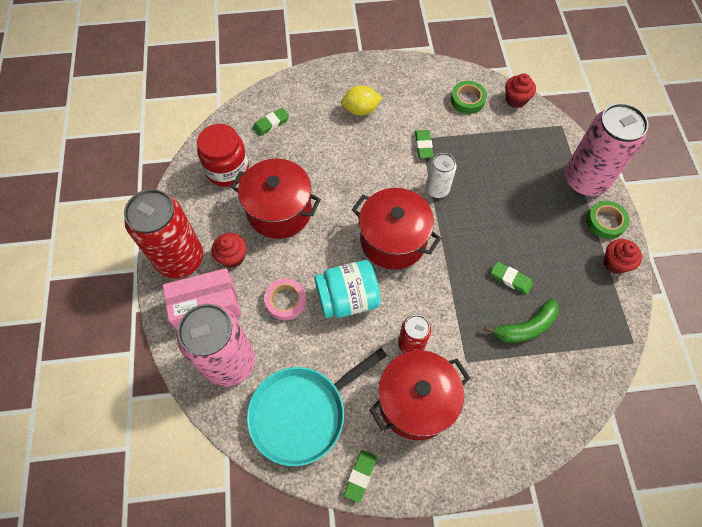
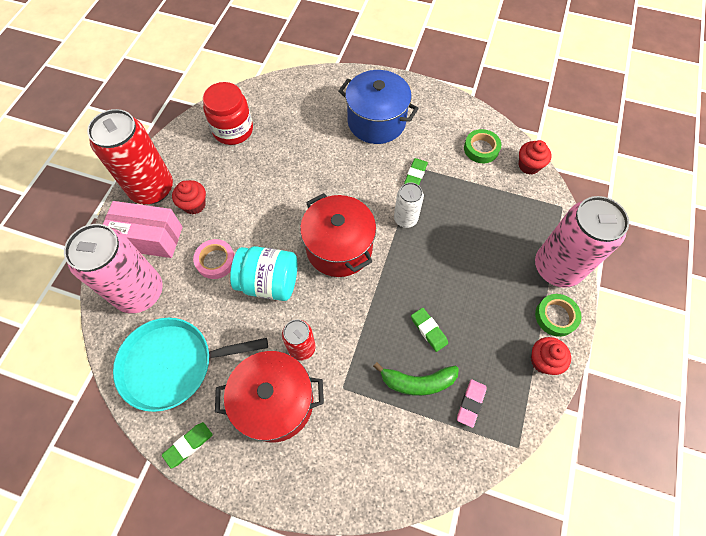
camera: 25 degrees right, 0 degrees up
red pot [231,159,321,239] -> none
green eraser [253,108,289,136] -> none
yellow lemon [341,85,382,116] -> blue pot [339,70,419,144]
none -> pink eraser [457,379,486,428]

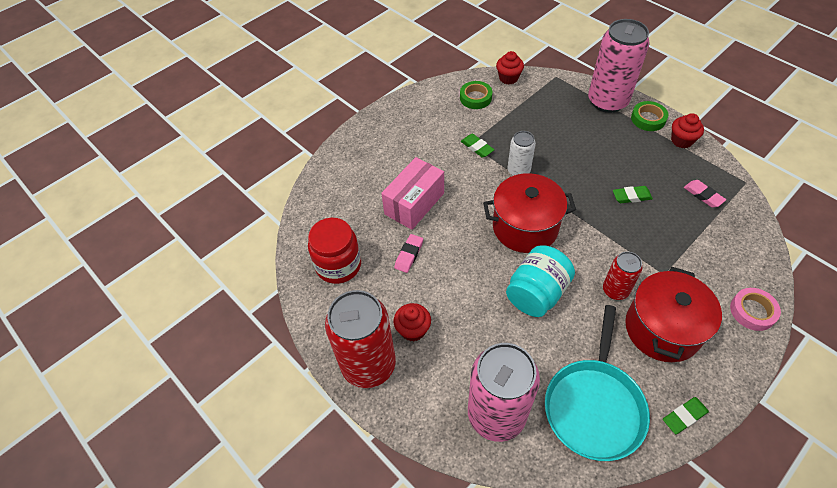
camera: 60 degrees left, 10 degrees down
pink box [103,201,183,258] -> pink box moved to [381,157,444,230]
green eraser [162,422,213,468] -> green eraser turned 75 degrees clockwise [663,397,709,434]
pink tape [193,239,235,279] -> pink tape moved to [730,288,781,331]
blue pot [339,70,419,144] -> none
green banana [373,362,459,396] -> none
none -> pink eraser [394,234,423,273]

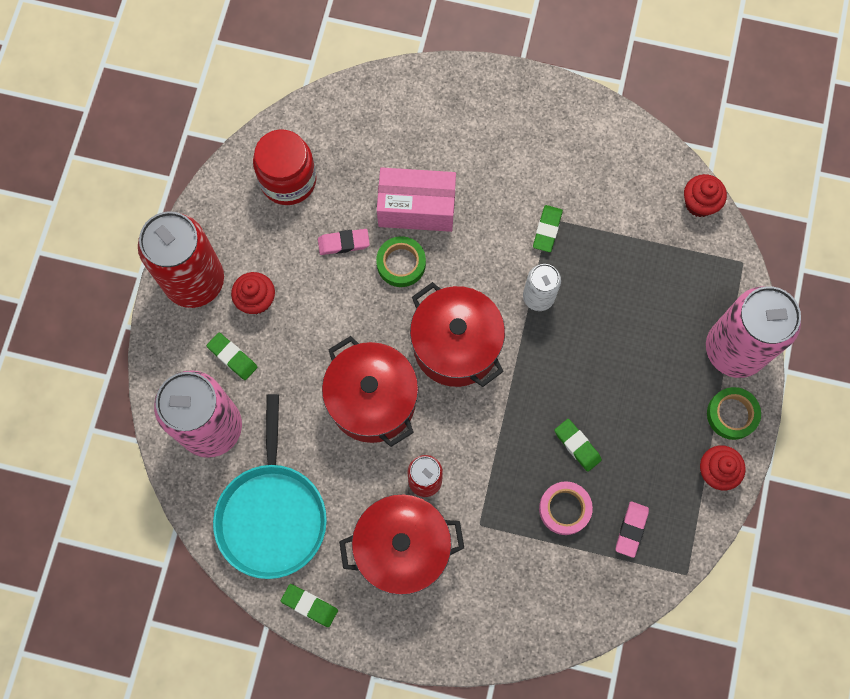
camera: 55 degrees right, 20 degrees up
green tape [460,81,492,109] -> green tape moved to [376,236,426,287]
turquoise jar [506,245,575,317] -> red pot [322,336,418,447]
turquoise pan [545,305,650,461] -> turquoise pan turned 75 degrees counterclockwise [213,394,327,579]
pink tape [730,288,781,331] -> pink tape moved to [539,481,593,535]
none -> green eraser [207,333,257,380]

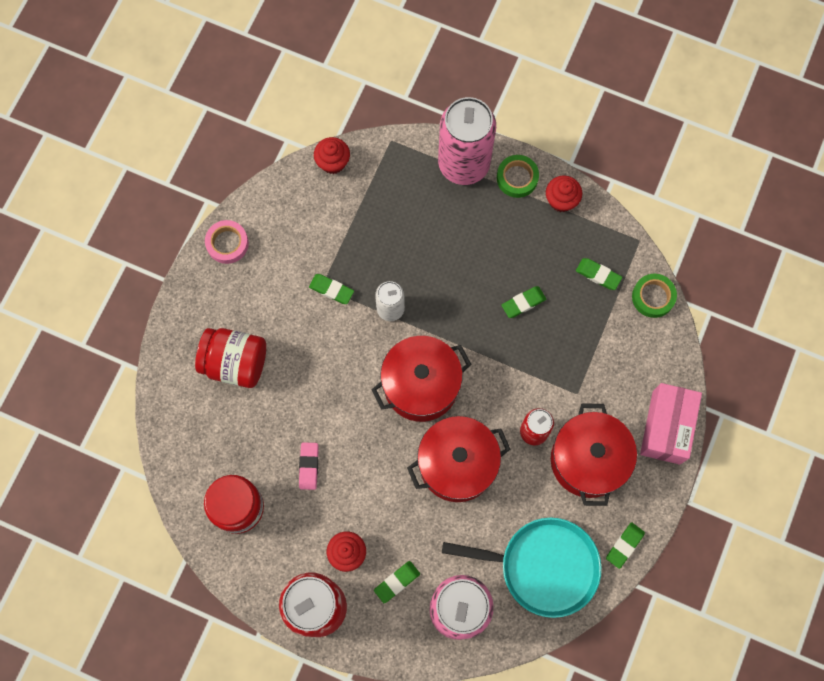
camera: 80 degrees left, 0 degrees up
green tape [376,236,426,287] -> green tape moved to [632,274,677,318]
pink box [377,167,456,232] -> pink box moved to [640,383,702,465]
pink tape [539,481,593,535] -> pink tape moved to [205,220,249,264]
pink eraser [616,501,649,558] -> green eraser [576,258,622,290]
none -> red jar [195,328,266,388]

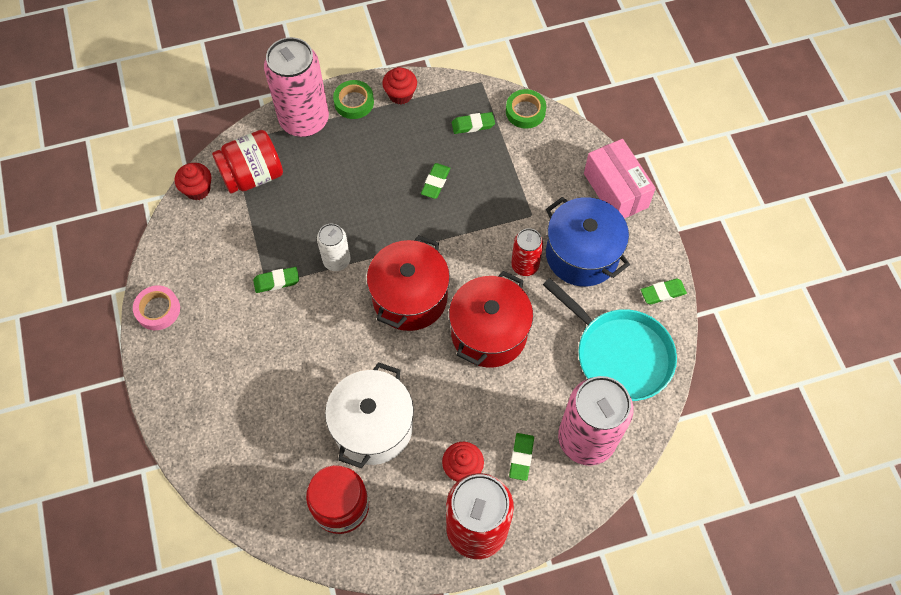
camera: 40 degrees left, 10 degrees down
red jar [195,328,266,388] -> red jar moved to [212,130,283,193]
pink eraser [299,442,319,490] -> white pot [325,362,414,469]
turquoise pan [442,517,601,618] -> turquoise pan turned 75 degrees clockwise [543,278,677,401]
red pot [551,404,637,506] -> blue pot [546,197,630,286]
green eraser [606,522,645,569] -> green eraser turned 75 degrees clockwise [641,279,687,304]

